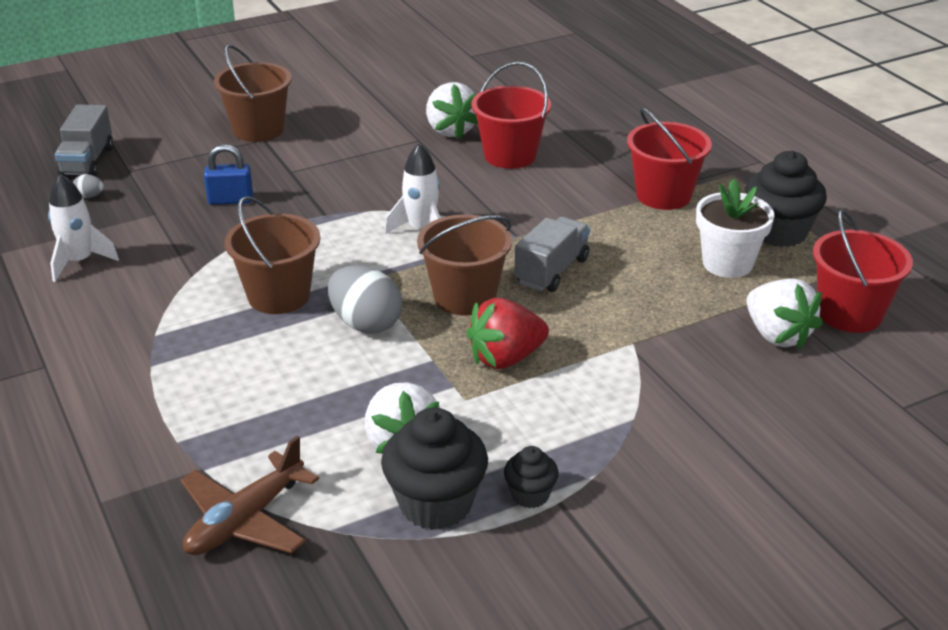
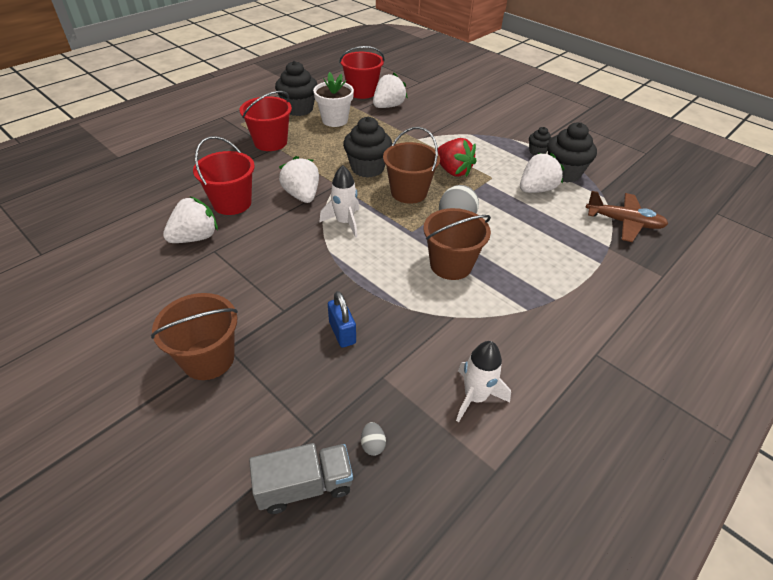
camera: 110 degrees left, 10 degrees up
grey truck [515,217,590,292] -> black cupcake [343,117,392,178]
none -> white strawberry [279,156,319,203]

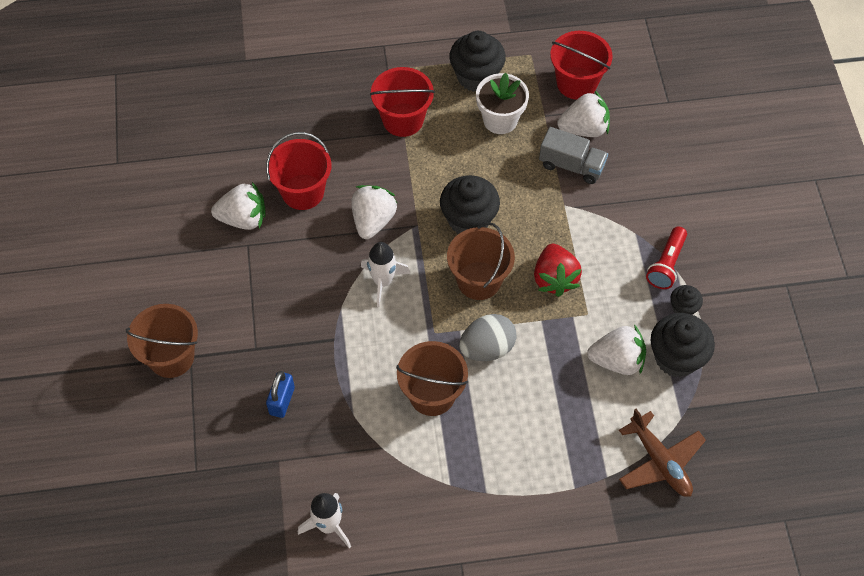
camera: 40 degrees right, 15 degrees up
grey truck [249,443,353,514] -> grey truck moved to [539,127,608,184]
grey egg [361,422,386,456] -> none
none -> red flashlight [646,227,687,289]

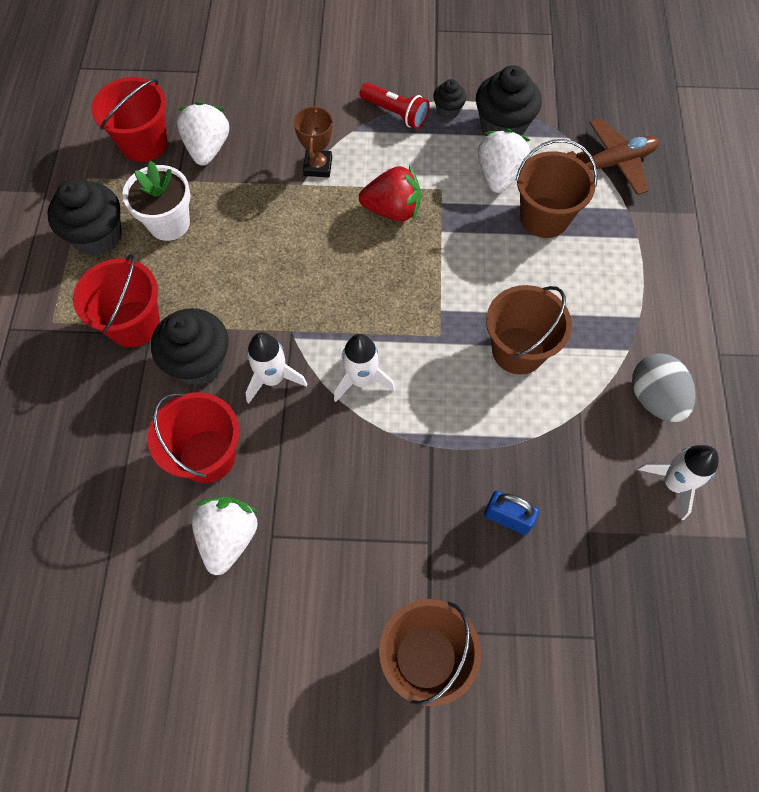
camera: 80 degrees left, 5 degrees up
white strawberry [351,185,397,239] -> white rocket [246,332,307,403]
black cupcake [440,175,500,234] -> black cupcake moved to [151,308,228,386]
brown bucket [447,222,515,300] -> brown bucket moved to [516,139,597,238]
grey egg [459,314,517,361] -> grey egg moved to [632,353,696,422]
grey truck [539,127,608,184] -> none
none -> brown trophy [294,105,333,178]

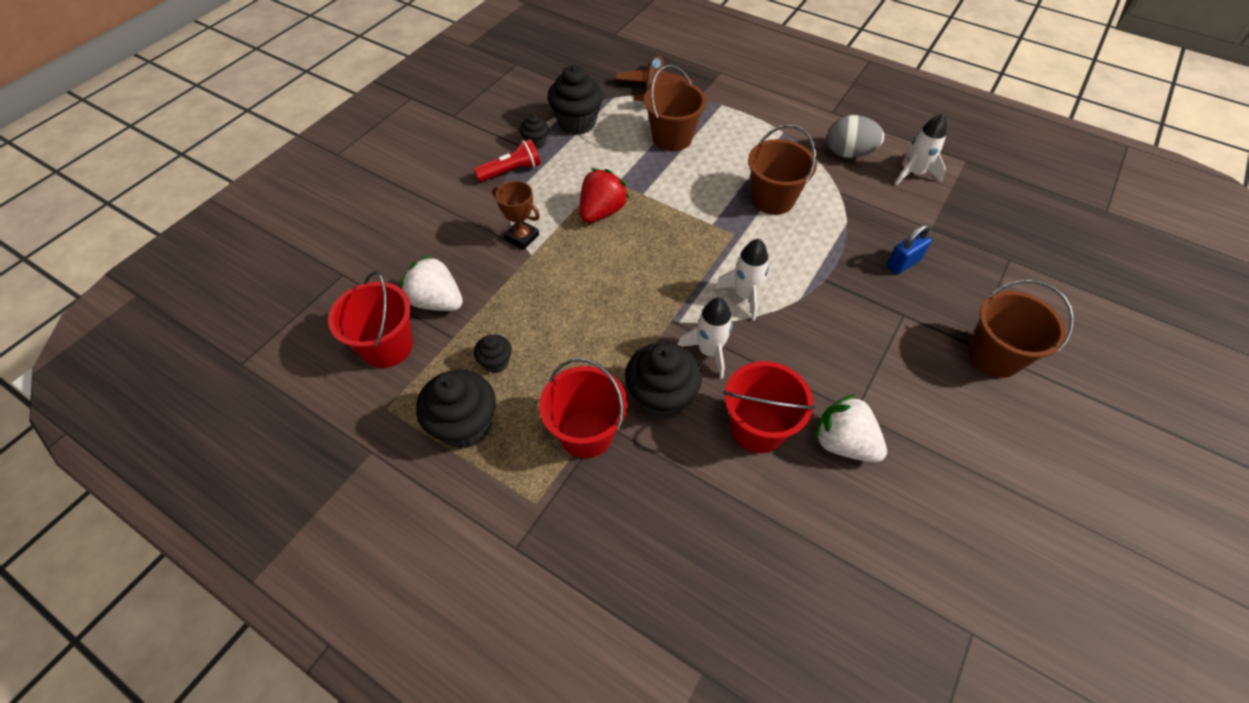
camera: 60 degrees left, 10 degrees down
white flower pot [122,160,191,241] -> black cupcake [474,335,512,373]
white strawberry [478,129,530,193] -> none

